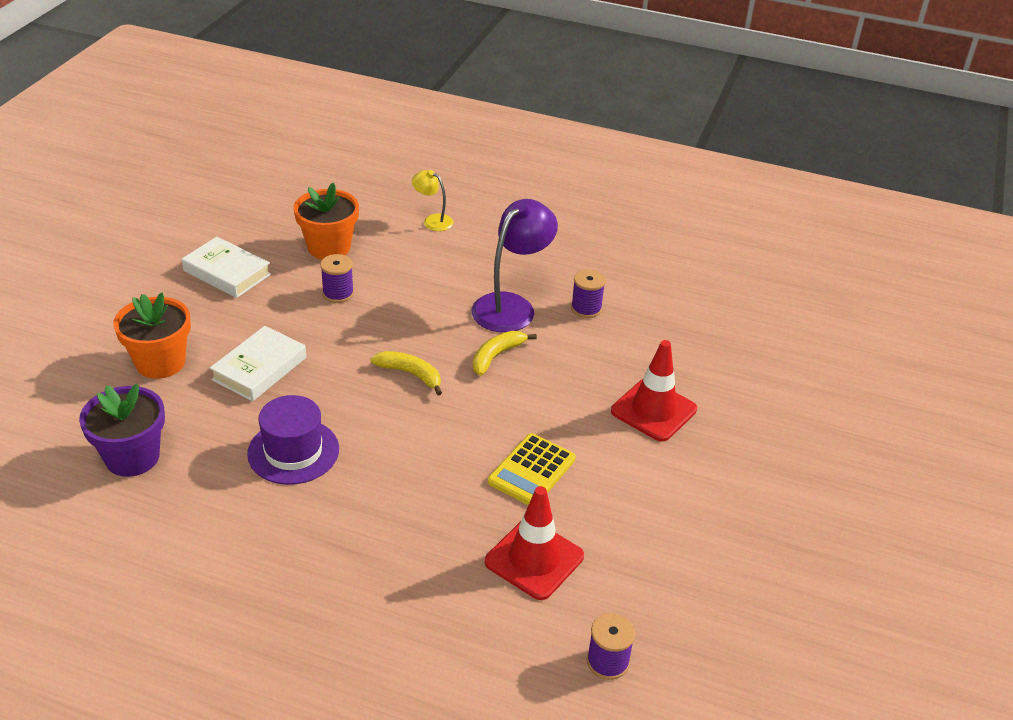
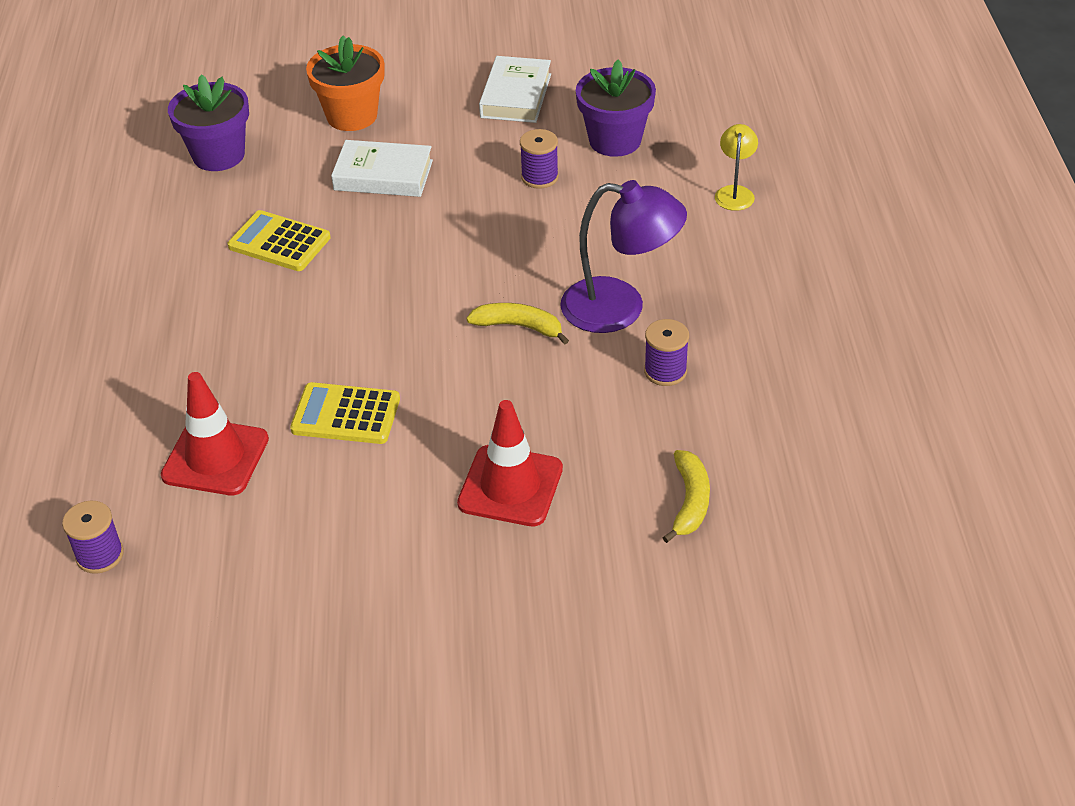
camera: 70 degrees right, 5 degrees up
purple hat [247,395,339,485] -> yellow calculator [228,210,331,271]
orange flower pot [294,183,359,259] -> purple flower pot [576,60,656,157]
yellow banana [370,351,442,395] -> yellow banana moved to [662,450,710,543]

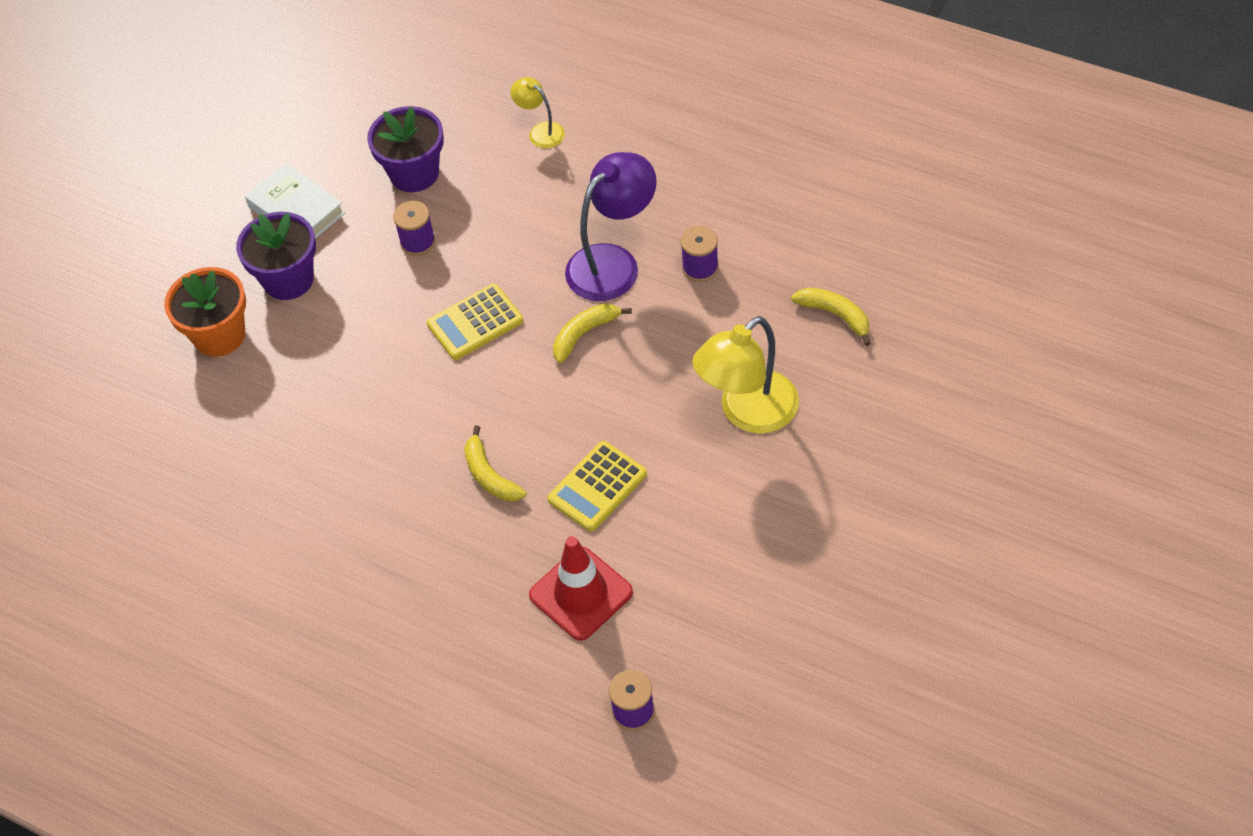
camera: 55 degrees left, 10 degrees up
purple flower pot [168,74,249,171] -> purple flower pot moved to [236,212,316,300]
yellow calculator [228,210,331,271] -> yellow calculator moved to [427,284,523,360]
white book [331,140,433,197] -> none
red traffic cone [457,400,563,527] -> yellow lamp [692,316,799,434]
none -> yellow banana [464,425,527,501]

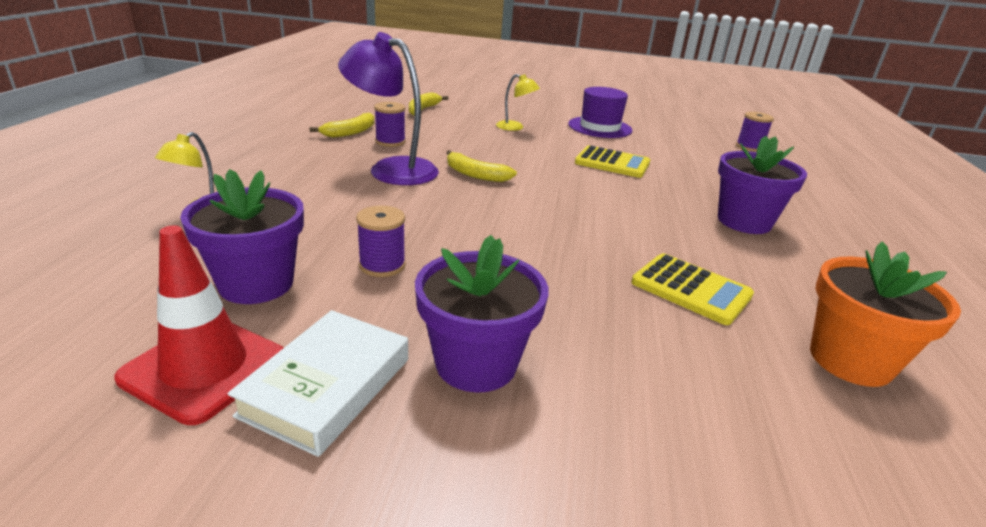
camera: 115 degrees left, 25 degrees down
orange flower pot [164,267,246,357] -> orange flower pot moved to [810,241,961,387]
yellow calculator [427,284,523,360] -> yellow calculator moved to [631,253,754,325]
yellow banana [464,425,527,501] -> yellow banana moved to [309,113,374,138]
red traffic cone [529,536,633,641] -> red traffic cone moved to [114,225,284,425]
yellow lamp [692,316,799,434] -> yellow lamp [496,74,540,131], size x0.52
none -> purple hat [568,87,632,138]
none -> purple flower pot [718,136,807,234]

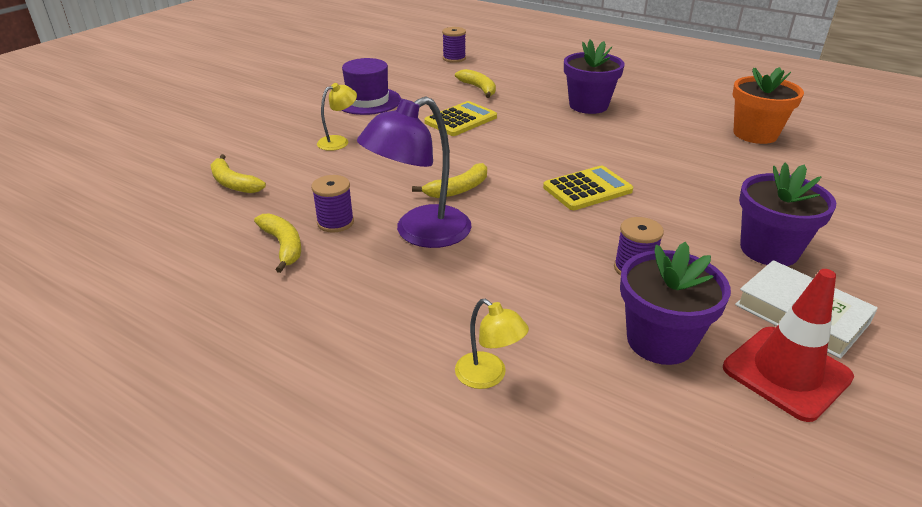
camera: 65 degrees left, 5 degrees up
yellow calculator [631,253,754,325] -> yellow calculator moved to [543,165,633,210]
none -> yellow banana [455,69,496,98]

